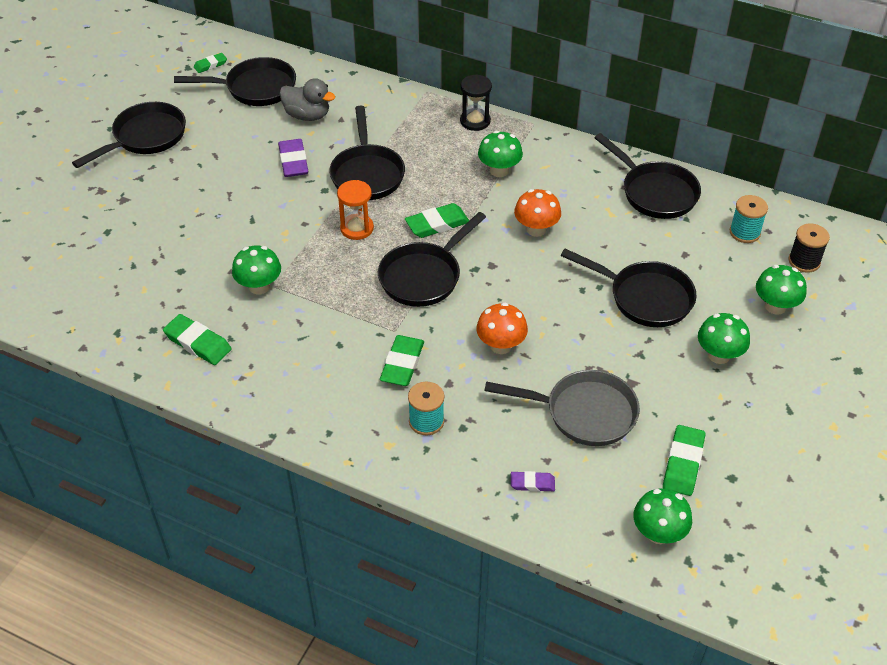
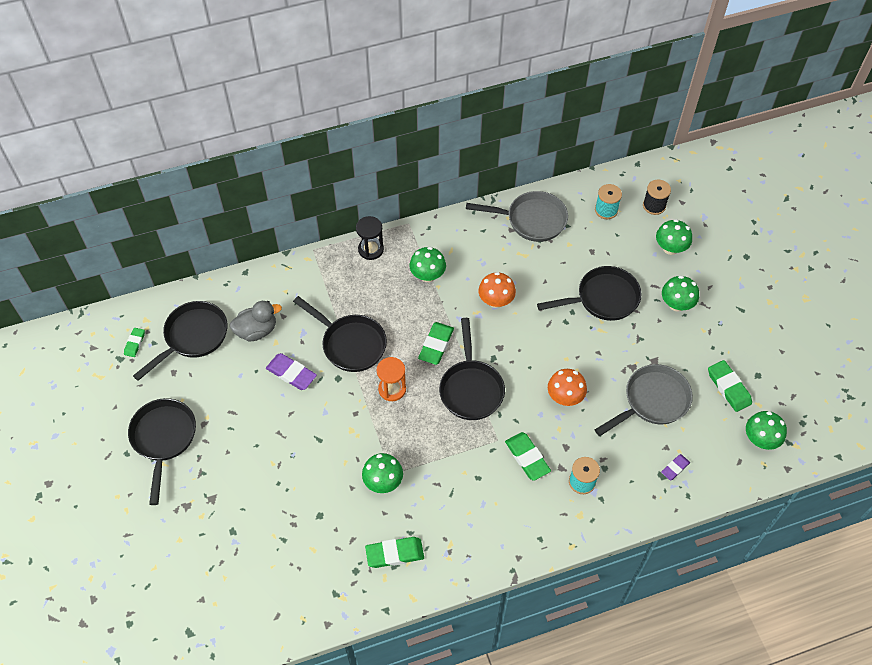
camera: 45 degrees left, 10 degrees up
black pan [595,133,701,219] -> grey pan [466,191,568,242]

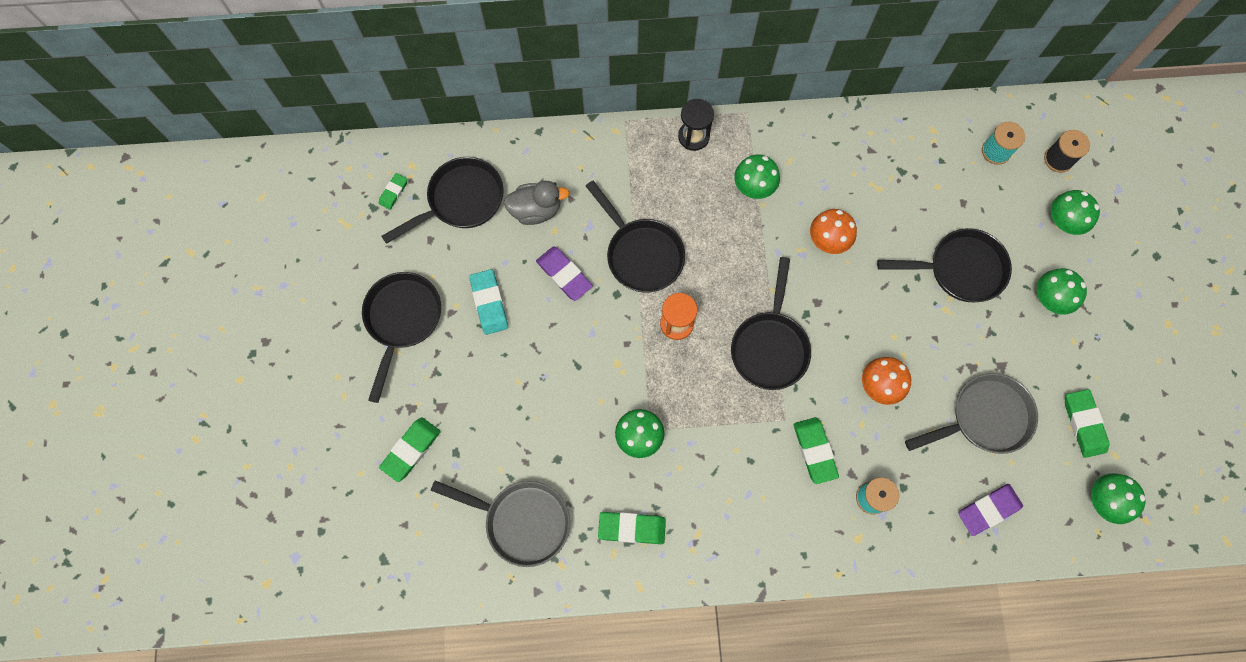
camera: 15 degrees right, 15 degrees up
green eraser [418,322,454,365] -> green eraser moved to [379,417,441,482]
grey pan [466,191,568,242] -> grey pan moved to [431,480,570,567]
purple eraser [661,454,690,481] -> purple eraser [958,484,1023,536], size x1.68
none -> turquoise eraser [469,269,508,335]

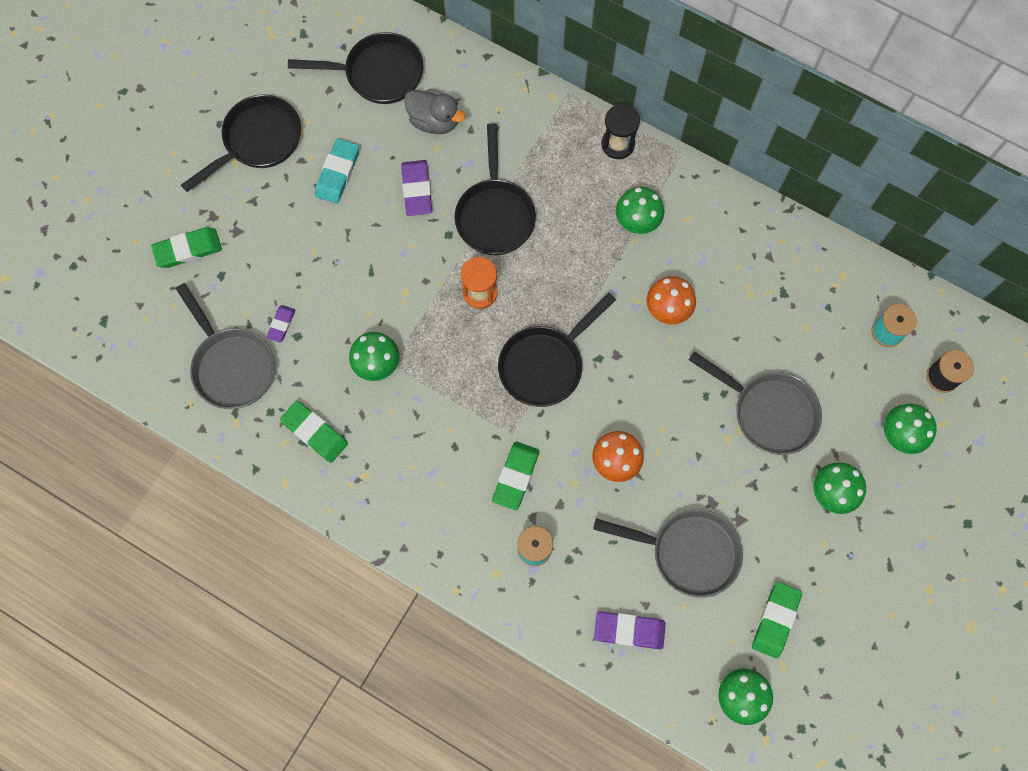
camera: 35 degrees right, 0 degrees up
green eraser [379,173,408,210] -> none
black pan [877,228,1012,302] -> grey pan [689,351,822,455]
none -> purple eraser [266,305,295,342]

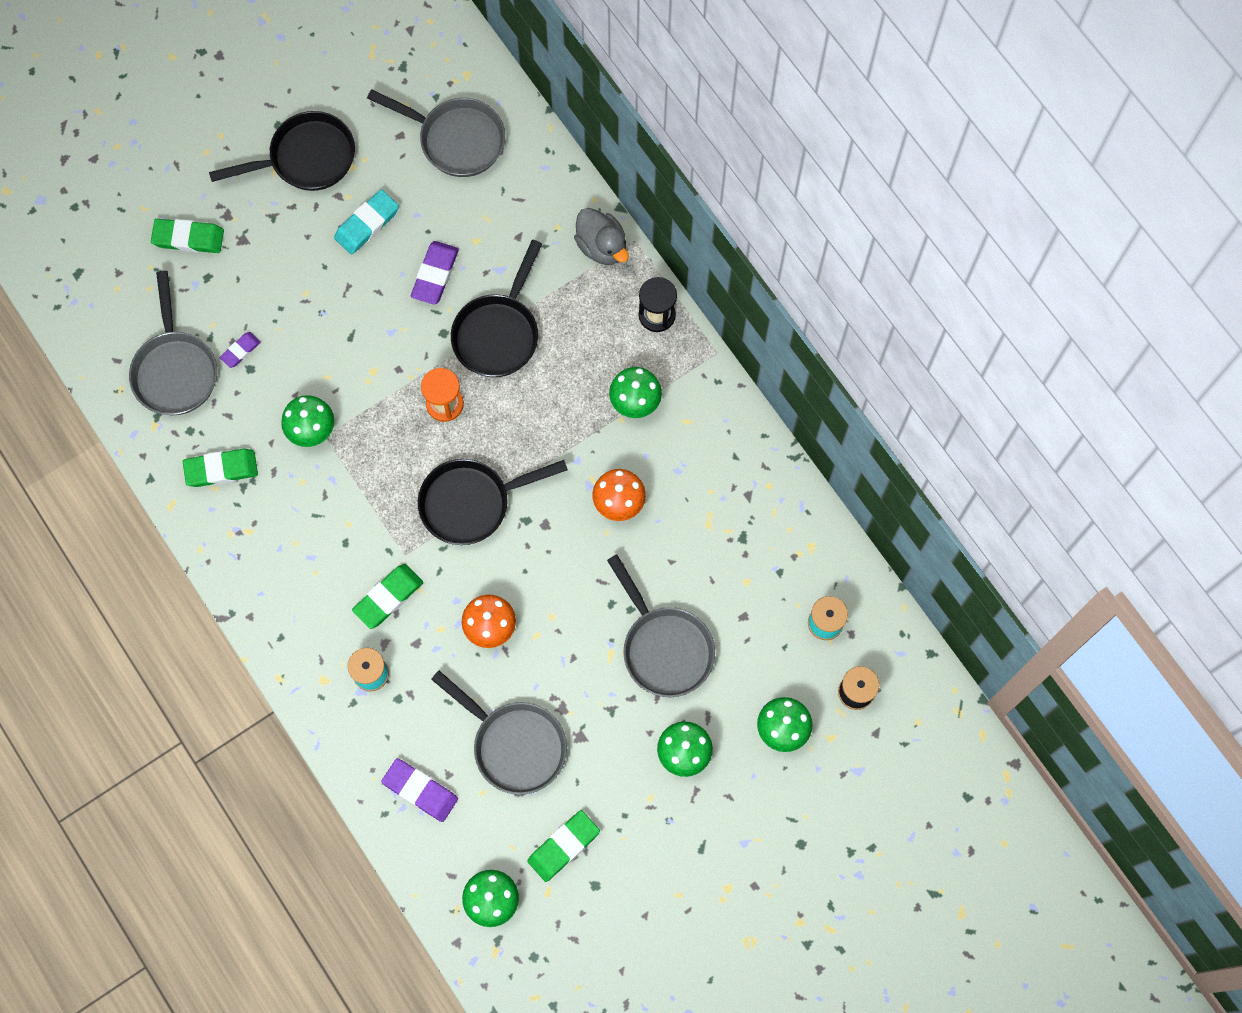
camera: 25 degrees right, 0 degrees up
green eraser [280,401,348,463] -> green eraser turned 75 degrees counterclockwise [183,448,258,487]
black pan [288,32,424,104] -> grey pan [367,89,505,177]
grey duck [404,89,466,134] -> grey duck moved to [574,208,628,265]

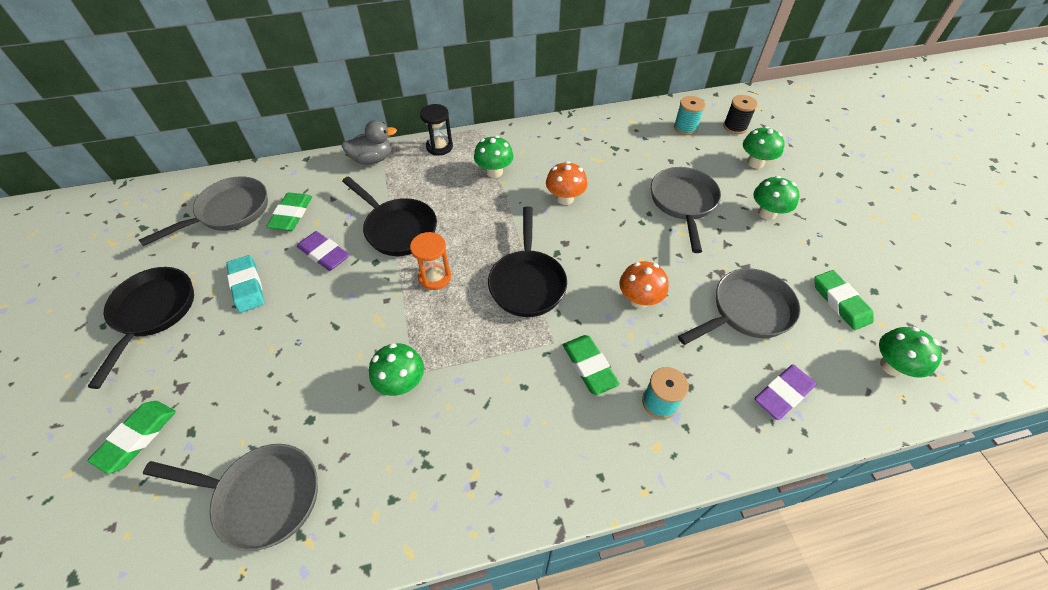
camera: 70 degrees left, 20 degrees down
green eraser [183,448,258,487] -> green eraser moved to [266,193,312,231]
purple eraser [220,332,261,368] -> none
grey pan [607,554,715,697] -> grey pan turned 75 degrees counterclockwise [651,167,721,253]

